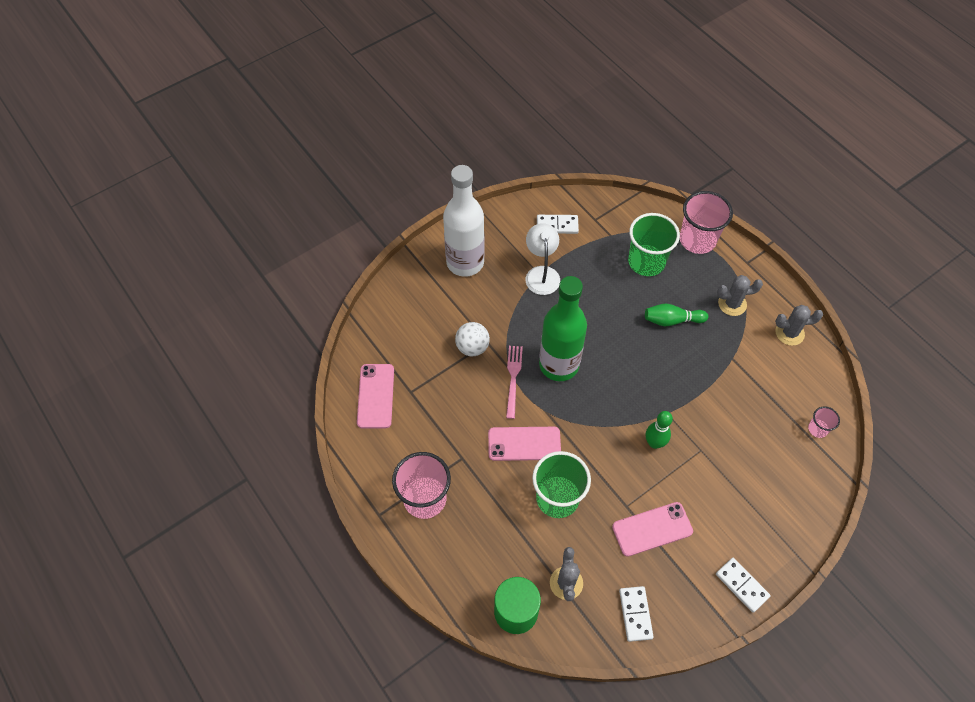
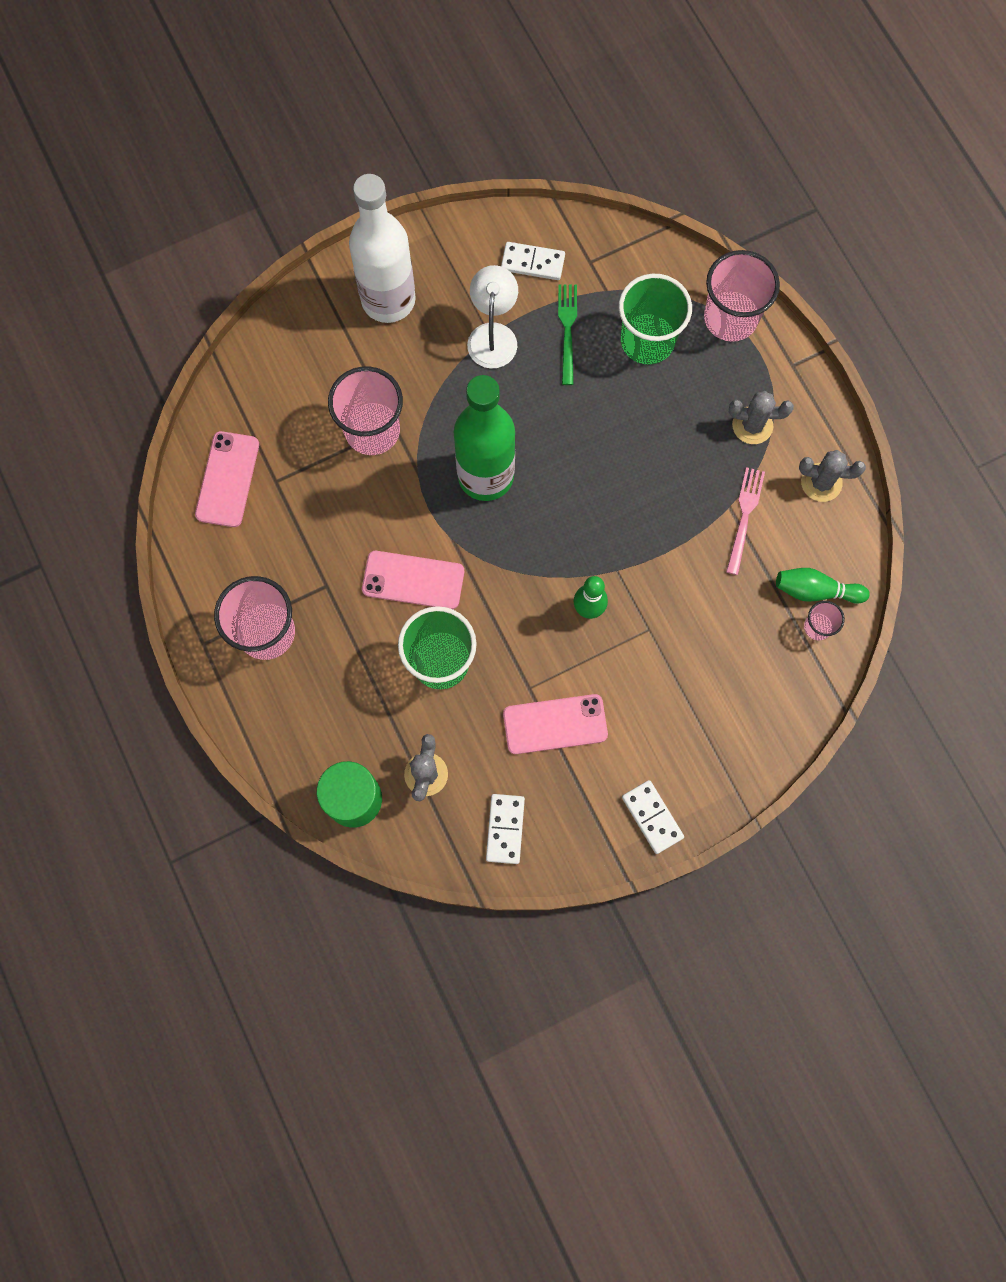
camera: 10 degrees right, 15 degrees up
white ball [455,322,490,356] -> pink cup [328,366,403,455]
pink fork [506,346,523,419] -> pink fork moved to [726,467,765,575]
green bowling pin [645,303,708,326] -> green bowling pin moved to [776,568,870,604]
none -> green fork [558,284,577,385]

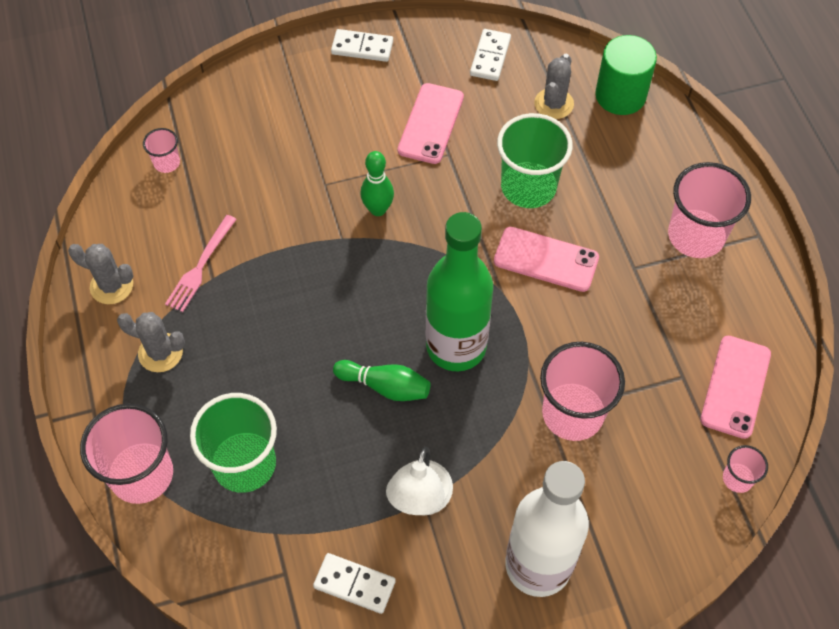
camera: 170 degrees left, 15 degrees down
pink phone [503,694,608,754] -> pink phone turned 75 degrees counterclockwise [398,83,464,164]
green fork [558,284,577,385] -> none
white domino [622,780,684,854] -> white domino turned 60 degrees counterclockwise [331,29,393,62]
green bowling pin [776,568,870,604] -> green bowling pin moved to [333,360,431,401]
none -> pink cup [723,445,768,493]

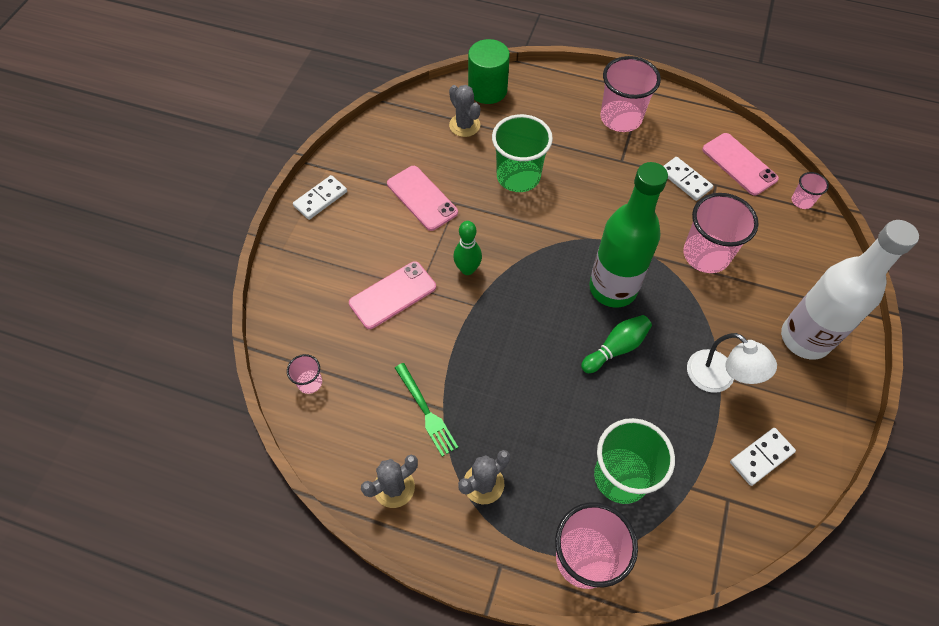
camera: 55 degrees left, 0 degrees up
pink fork [165,215,237,312] -> green fork [395,363,458,457]
white domino [470,29,511,81] -> white domino moved to [663,157,713,201]
pink phone [494,227,599,292] -> pink phone moved to [349,261,436,329]

